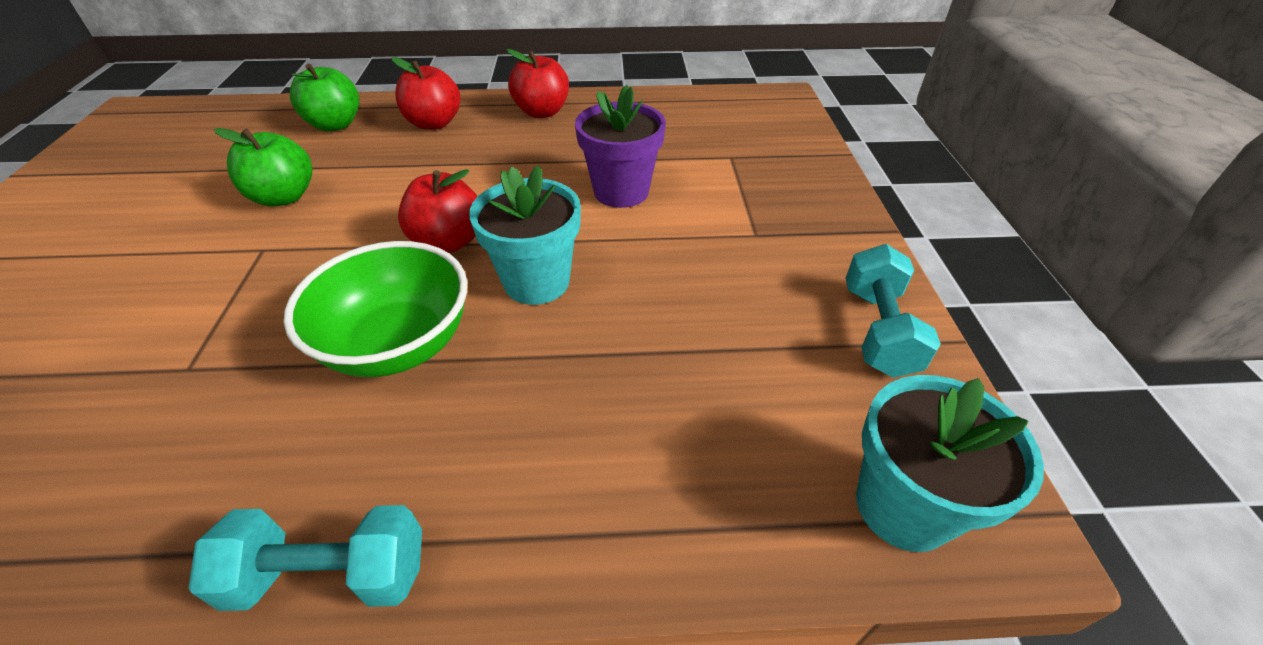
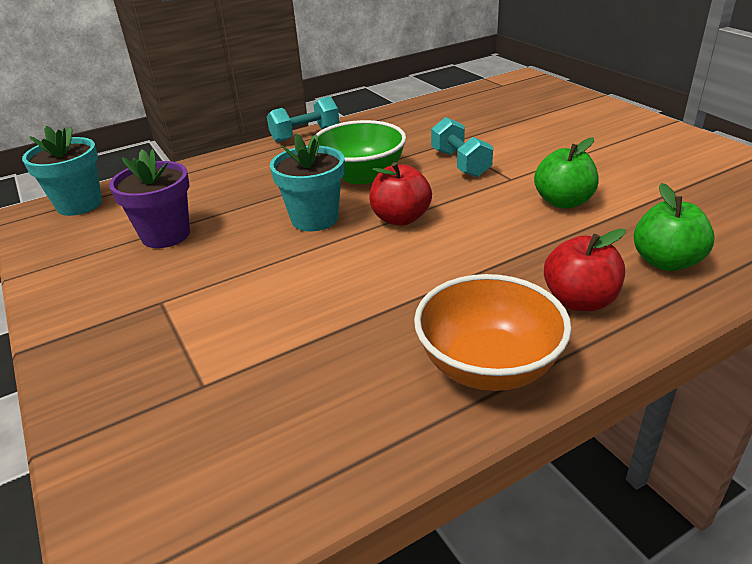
camera: 155 degrees right, 10 degrees down
red apple [507,49,569,118] -> orange bowl [414,274,572,391]
purple flower pot [575,85,666,208] -> purple flower pot moved to [109,149,190,248]
turquoise dumbbell [845,244,941,378] -> turquoise dumbbell moved to [431,117,493,177]

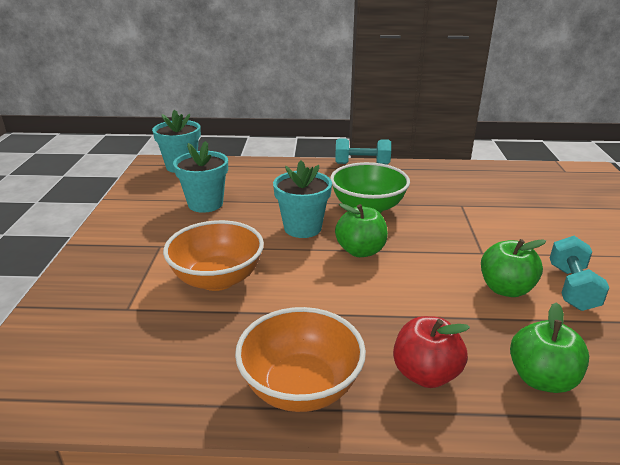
camera: 30 degrees right, 5 degrees down
purple flower pot [109,149,190,248] -> turquoise flower pot [173,141,228,213]
red apple [369,162,432,226] -> green apple [335,203,388,257]
turquoise dumbbell [431,117,493,177] -> turquoise dumbbell moved to [550,236,609,311]
none -> orange bowl [163,220,264,291]

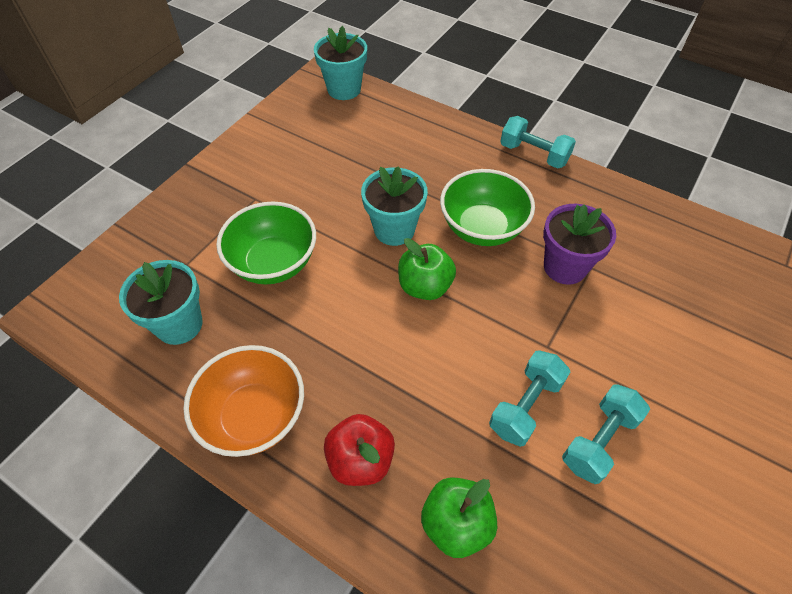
camera: 30 degrees right, 25 degrees up
orange bowl [163,220,264,291] -> green bowl [216,202,316,284]
turquoise flower pot [173,141,228,213] -> turquoise flower pot moved to [119,260,203,345]
green apple [481,239,546,297] -> turquoise dumbbell [489,350,570,447]
none -> purple flower pot [543,204,616,285]

